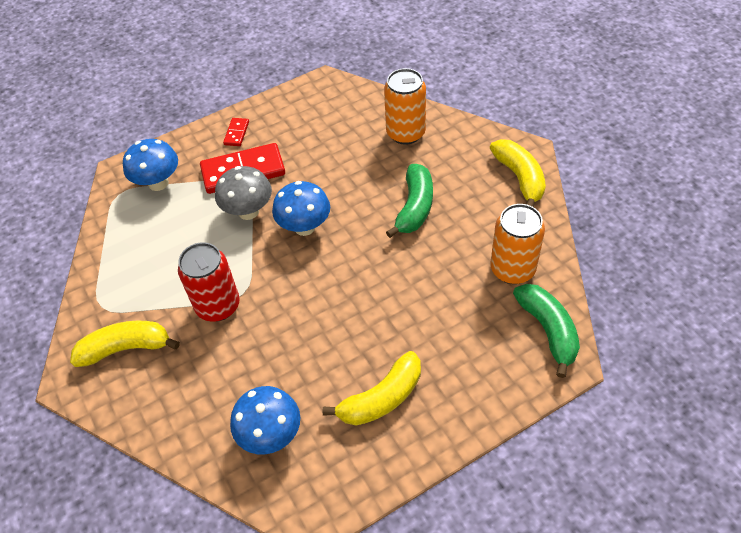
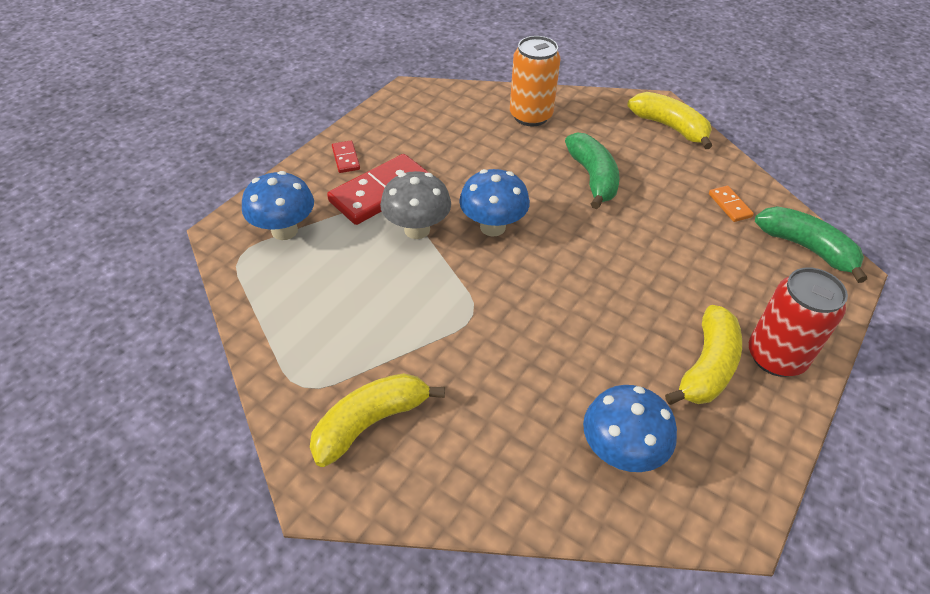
camera: 30 degrees left, 5 degrees down
red can [178,242,240,322] -> red can moved to [749,267,848,377]
orange can [490,204,545,284] -> orange domino [709,186,754,222]

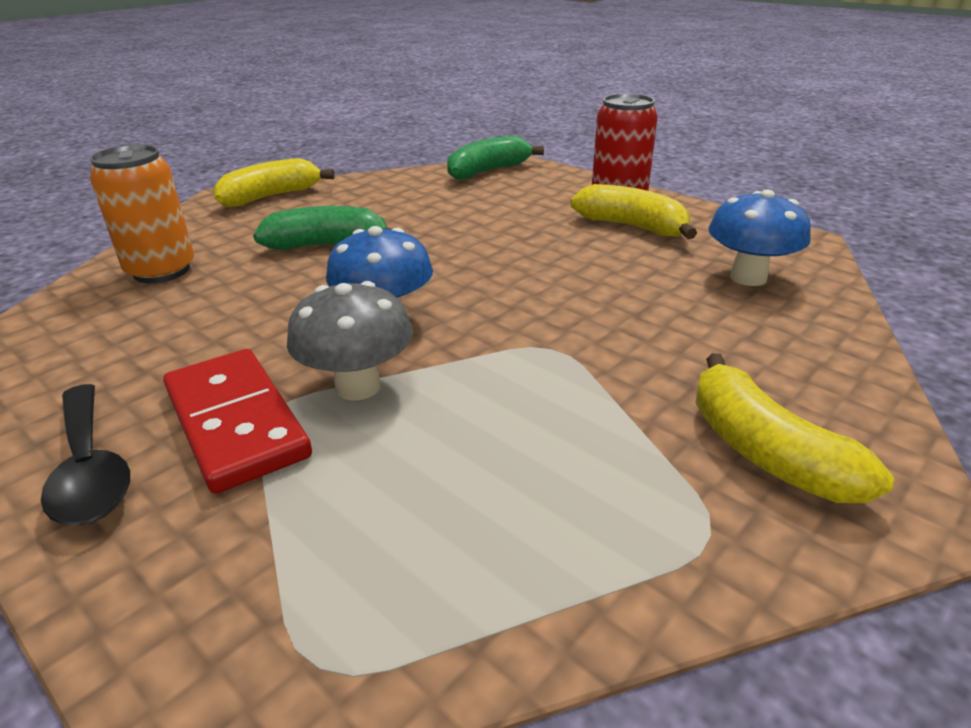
camera: 80 degrees left, 15 degrees down
blue mushroom [242,171,314,240] -> none
red domino [332,141,360,173] -> black spoon [41,384,130,525]
orange domino [709,186,754,222] -> none

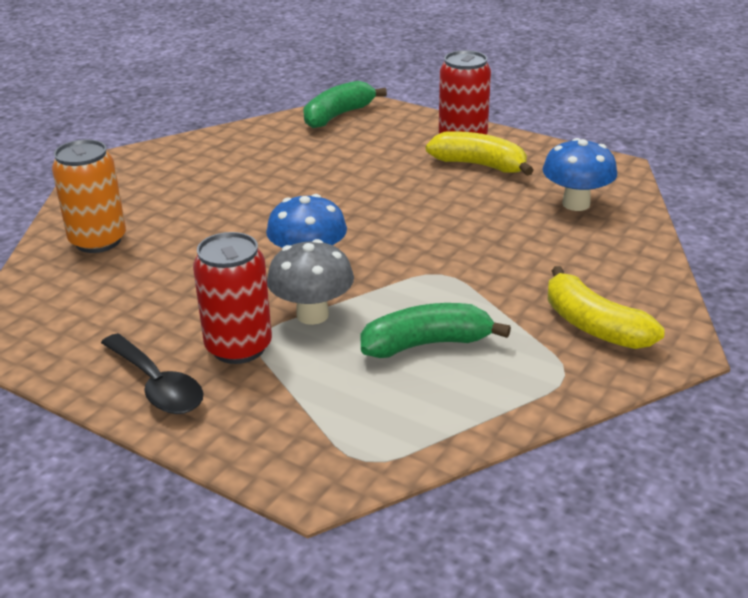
camera: 10 degrees left, 0 degrees up
red domino [163,349,312,494] -> red can [193,232,272,364]
yellow banana [213,158,334,207] -> none
green banana [253,206,392,250] -> green banana moved to [360,303,511,358]

